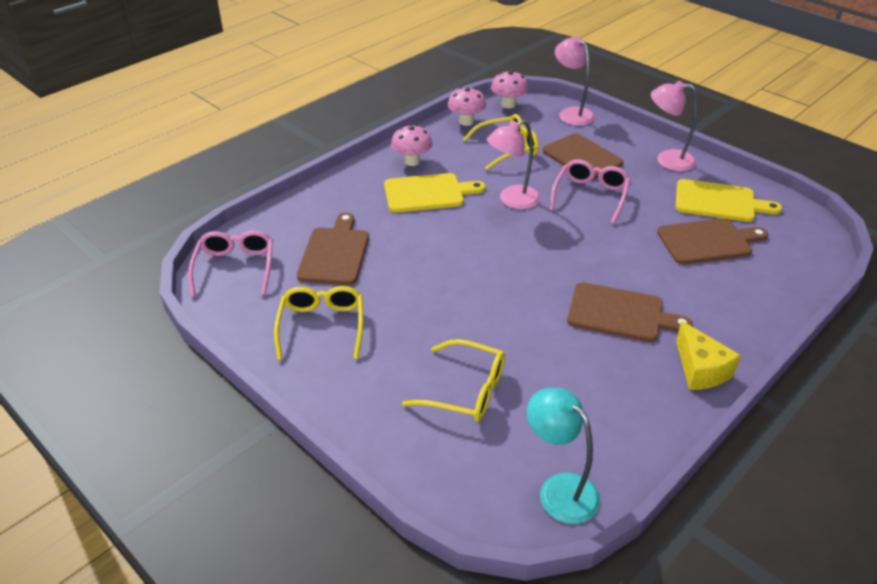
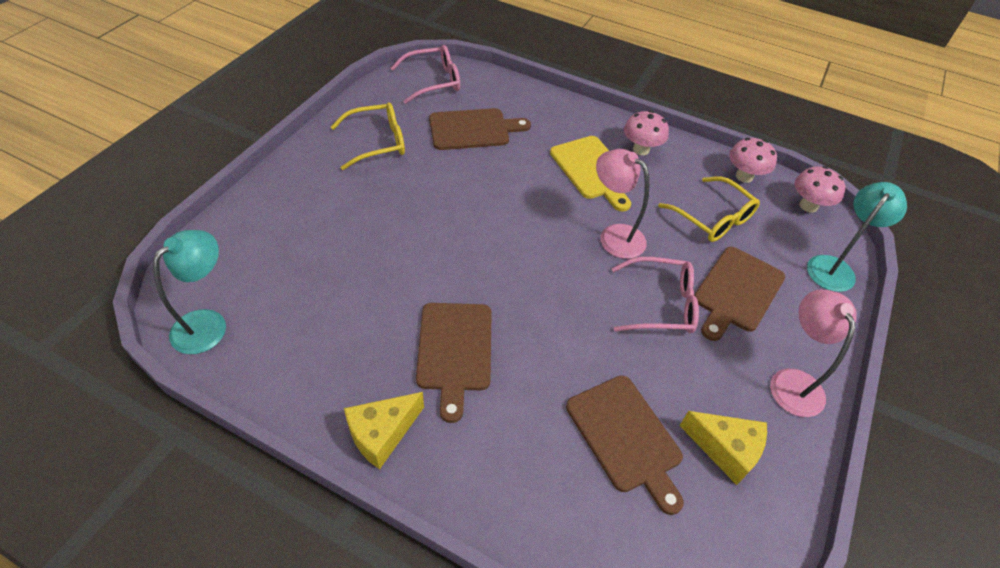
camera: 70 degrees right, 10 degrees up
yellow glasses [402,339,505,422] -> none
pink lamp [555,37,595,126] -> turquoise lamp [807,182,907,292]
yellow cutting board [675,179,782,222] -> yellow cheese [679,411,767,485]

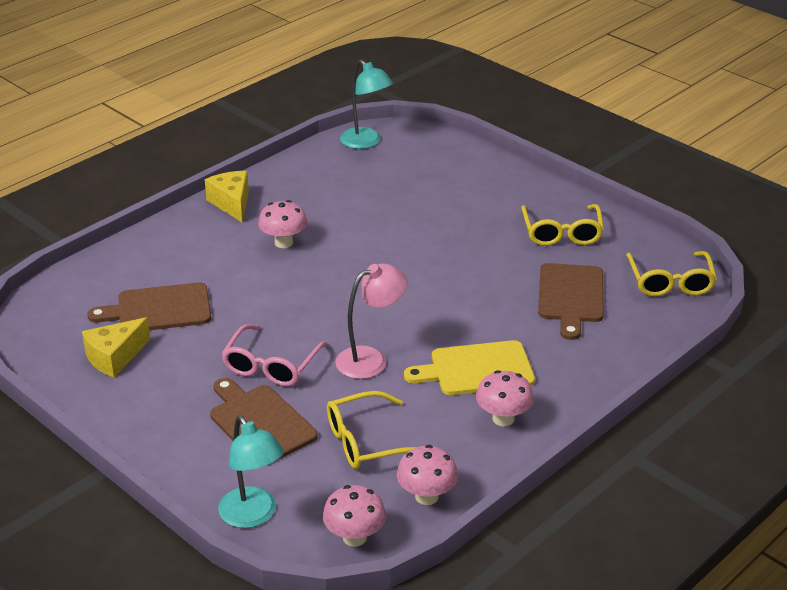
camera: 110 degrees right, 15 degrees down
pink glasses [391,45,460,104] -> yellow glasses [626,251,717,296]
brown cutting board [416,303,492,423] -> pink mushroom [258,200,307,248]
pink lamp [770,289,857,417] -> none

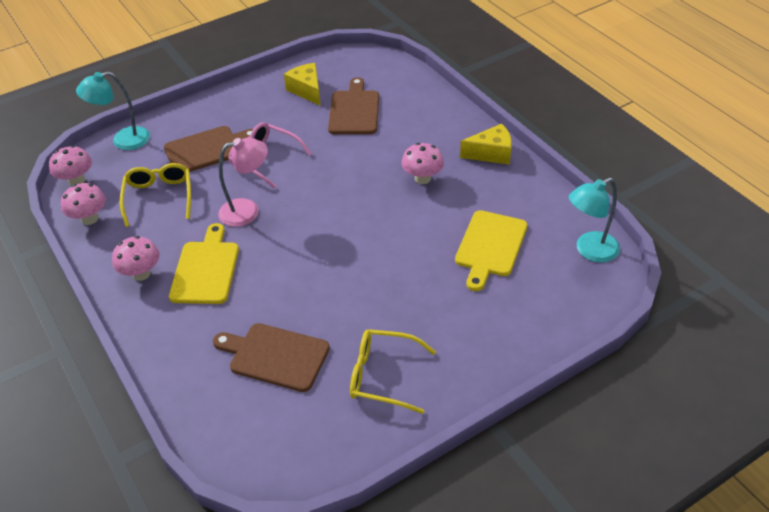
camera: 105 degrees right, 10 degrees up
pink lamp [335,264,407,379] -> pink lamp turned 90 degrees counterclockwise [218,138,268,227]
yellow glasses [626,251,717,296] -> none
none -> yellow cutting board [455,210,527,291]

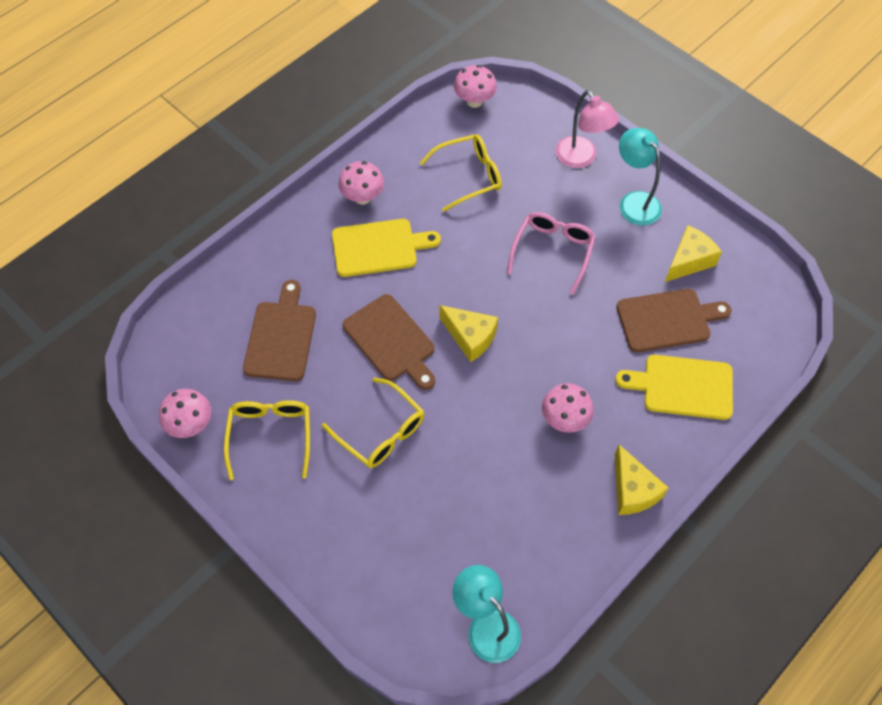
camera: 75 degrees right, 15 degrees up
pink mushroom [61,183,106,225] -> pink mushroom moved to [159,389,211,438]
turquoise lamp [76,72,150,150] -> turquoise lamp moved to [619,128,662,226]
brown cutting board [164,126,253,172] -> brown cutting board moved to [343,294,435,390]
pink lamp [218,138,268,227] -> pink lamp moved to [556,90,619,168]
yellow cutting board [455,210,527,291] -> yellow cutting board moved to [615,355,733,420]
none -> yellow glasses [322,378,424,468]
none -> yellow cheese [440,305,498,363]

